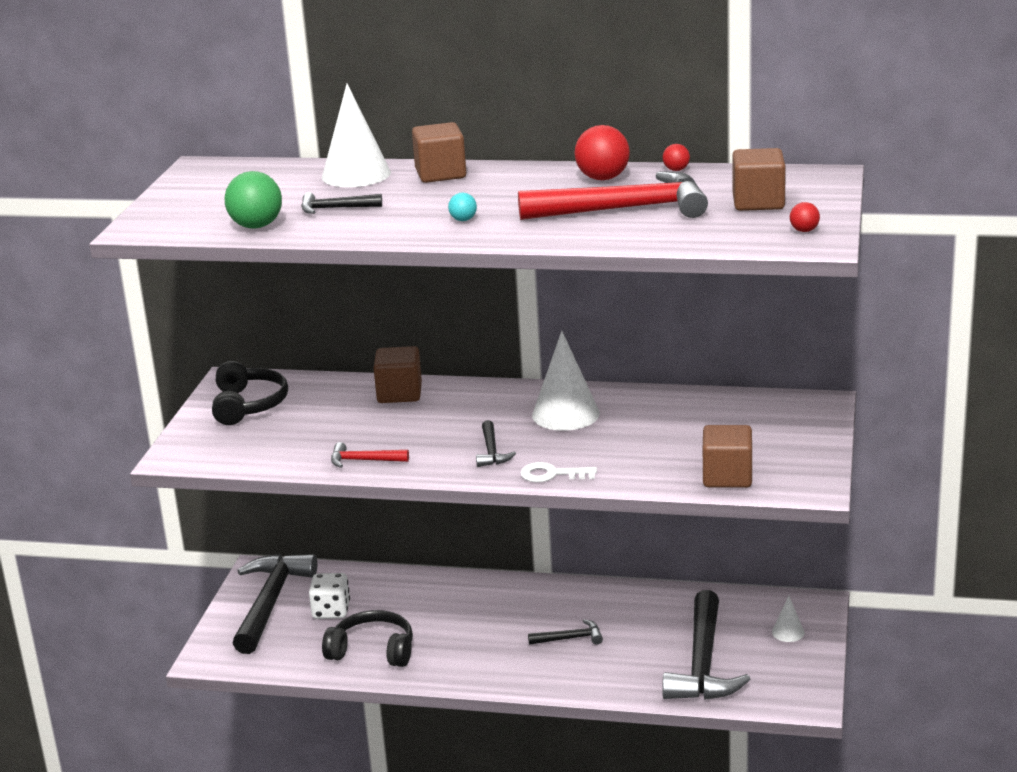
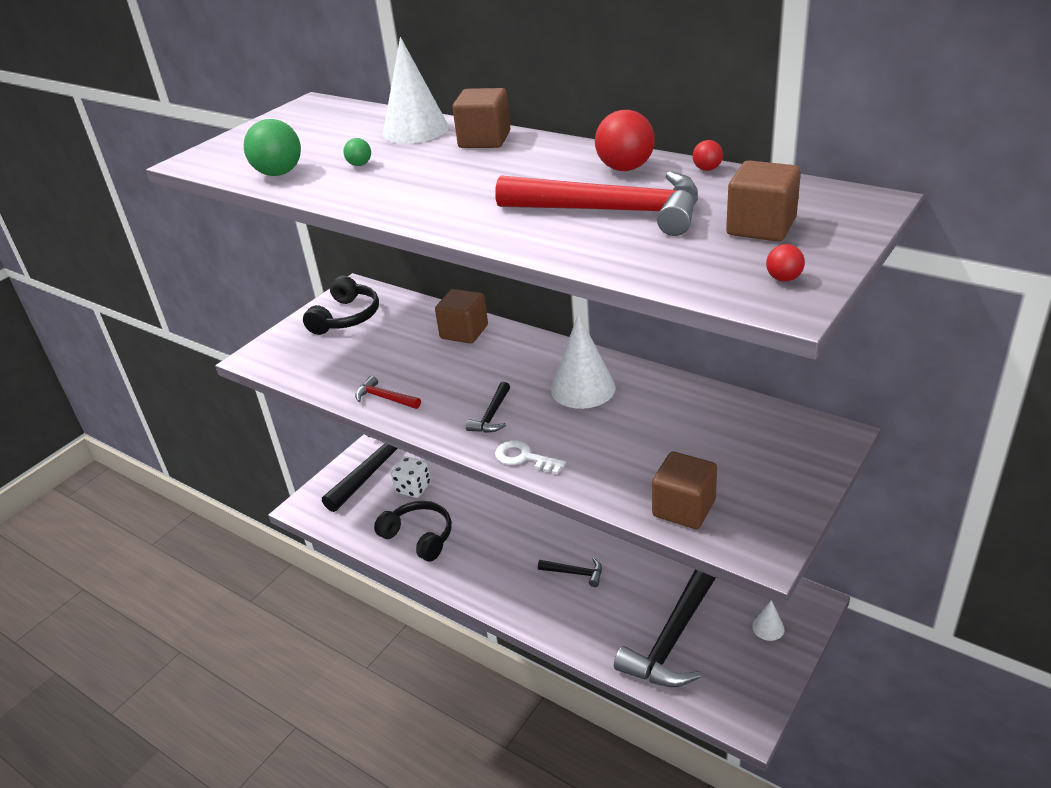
camera: 25 degrees right, 10 degrees up
black hammer [301,192,382,214] -> green ball [343,138,371,166]
turquoise ball [448,193,477,221] -> none

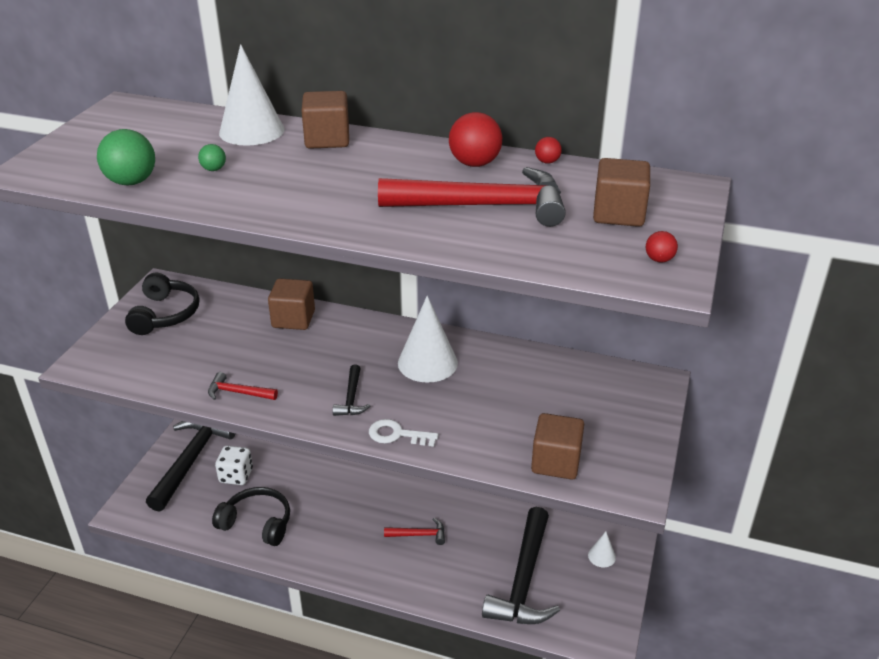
camera: 20 degrees left, 0 degrees up
black hammer [538,558,602,587] -> red hammer [384,518,445,545]

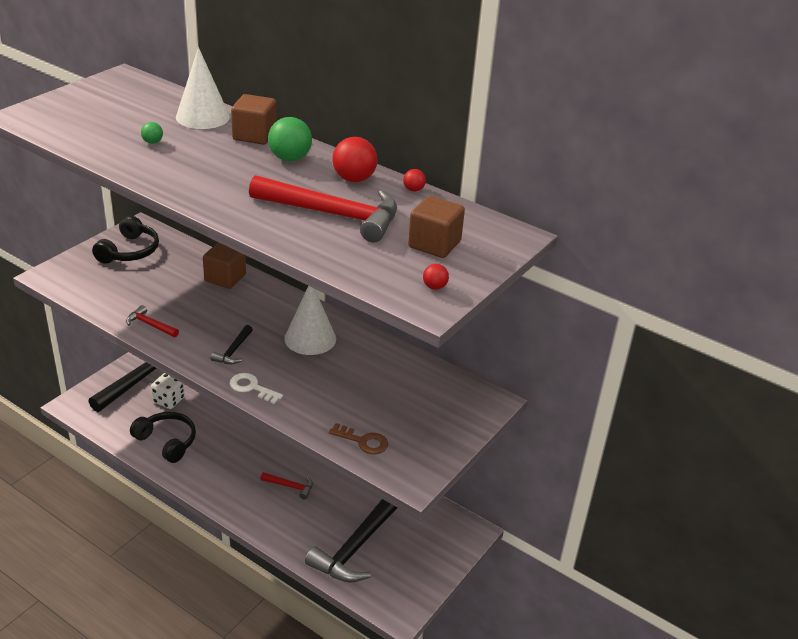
camera: 15 degrees right, 0 degrees up
green ball [97,129,155,185] -> green ball moved to [268,117,312,161]
brown cube [531,413,584,480] -> brown key [329,423,388,454]
white cone [588,532,616,567] -> none

